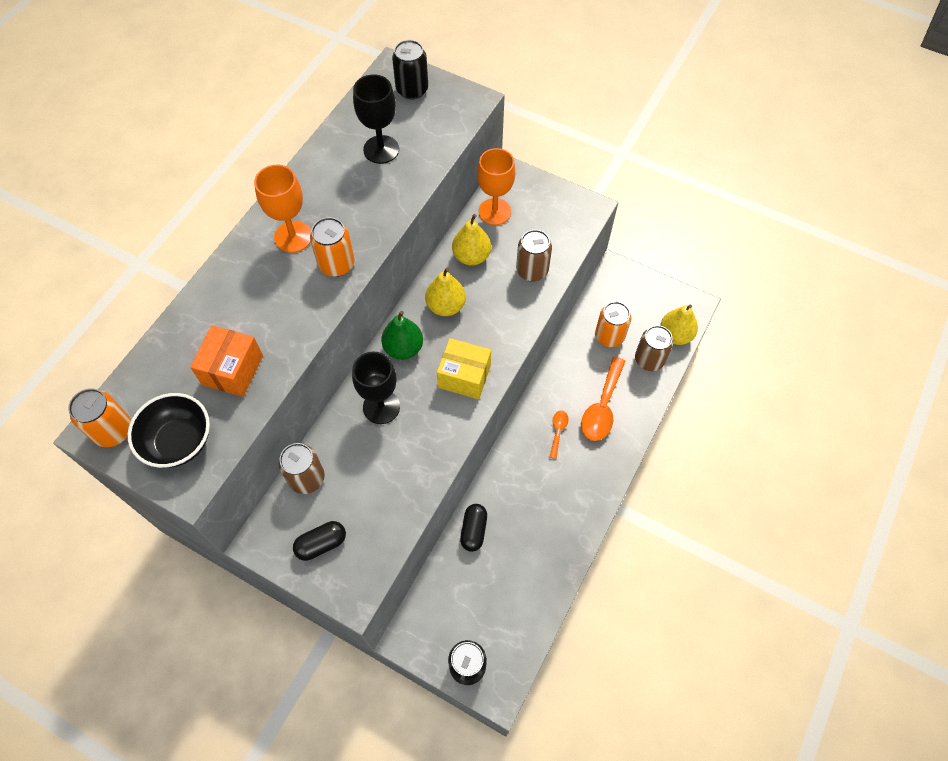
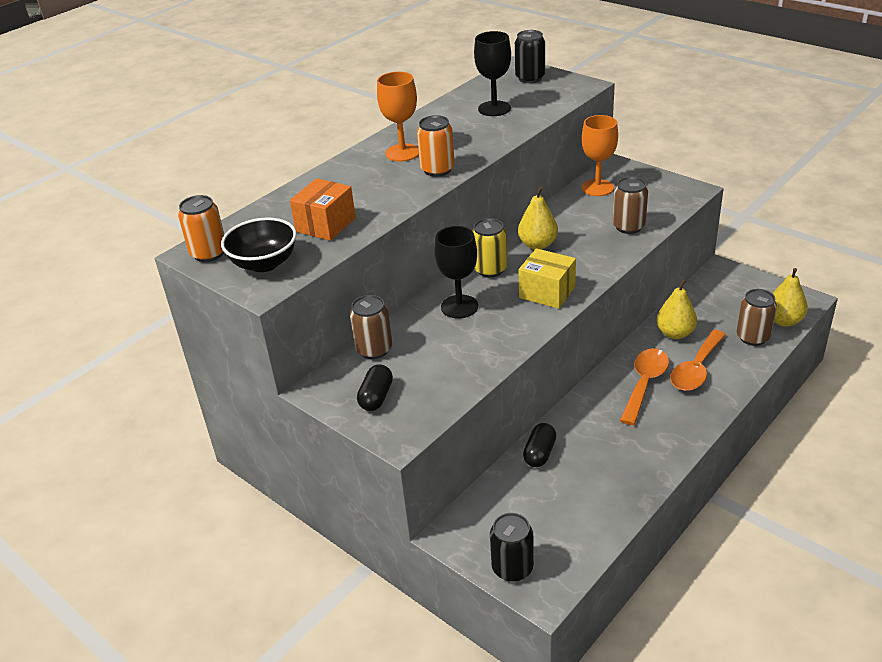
camera: 15 degrees right, 25 degrees down
black capsule [293,521,346,561] -> black capsule turned 60 degrees counterclockwise [357,364,393,411]
green pear [381,311,423,360] -> yellow can [473,218,507,277]
yellow pear [452,214,491,266] -> yellow pear moved to [656,279,697,339]
orange spoon [550,410,569,459] -> orange spoon [620,348,669,425], size x1.96
orange can [595,302,631,347] -> none

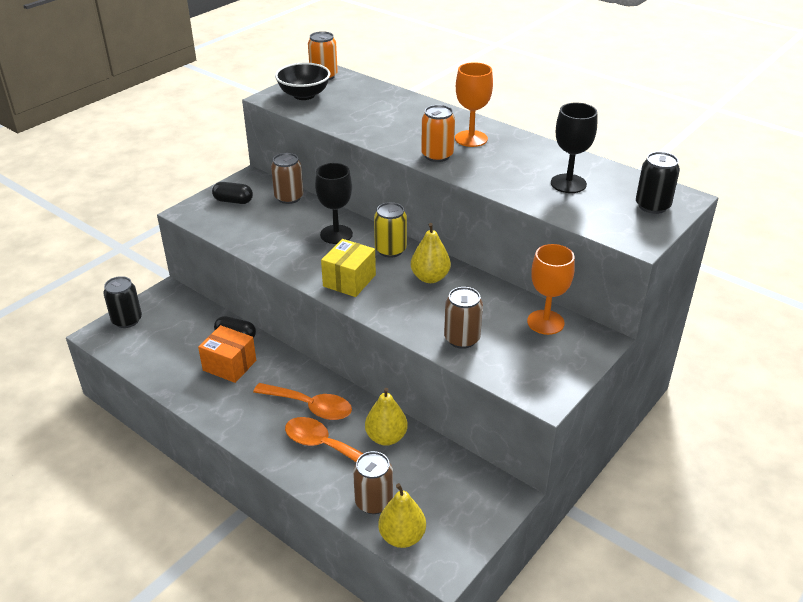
camera: 85 degrees right, 0 degrees up
orange box [290,178,356,241] -> orange box moved to [198,325,256,383]

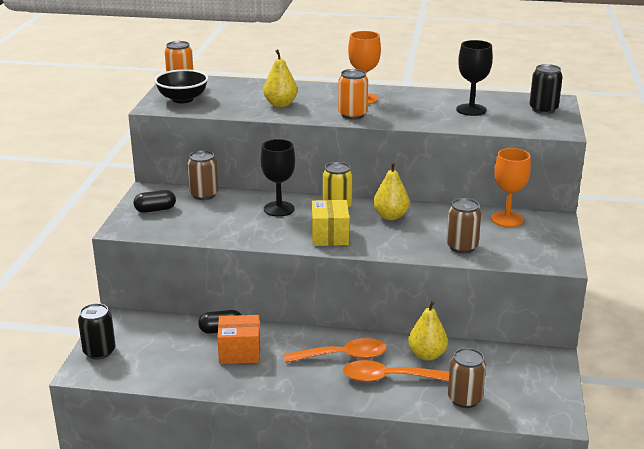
camera: 30 degrees left, 10 degrees down
yellow pear [378,483,426,548] -> yellow pear moved to [263,49,298,107]

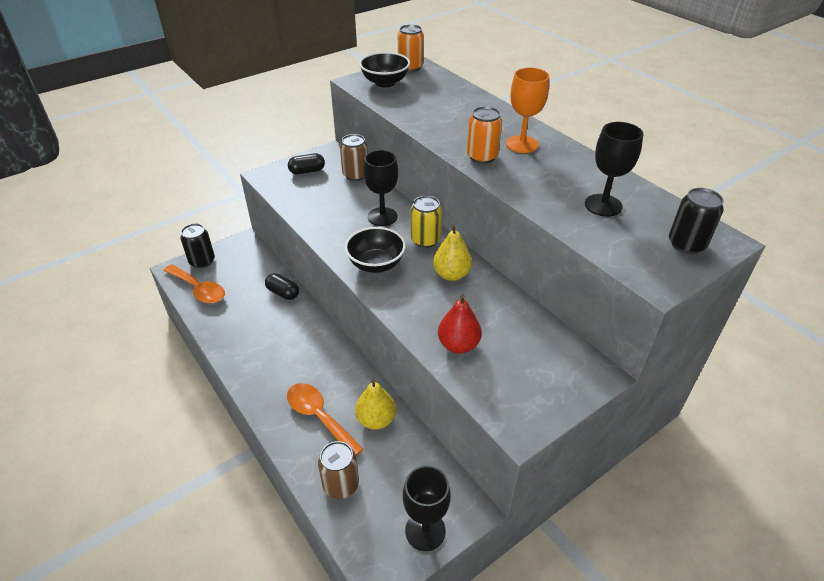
camera: 45 degrees right, 15 degrees up
black capsule [134,190,176,213] -> black capsule turned 45 degrees counterclockwise [288,153,325,174]
orange box [217,315,260,364] -> none
yellow pear [263,49,298,107] -> none
orange spoon [284,338,387,363] -> orange spoon moved to [164,264,225,303]
yellow box [311,200,350,246] -> black bowl [345,227,406,273]
brown can [446,198,481,253] -> red pear [438,294,482,353]
orange goblet [491,148,531,227] -> none
none -> black goblet [403,466,451,551]

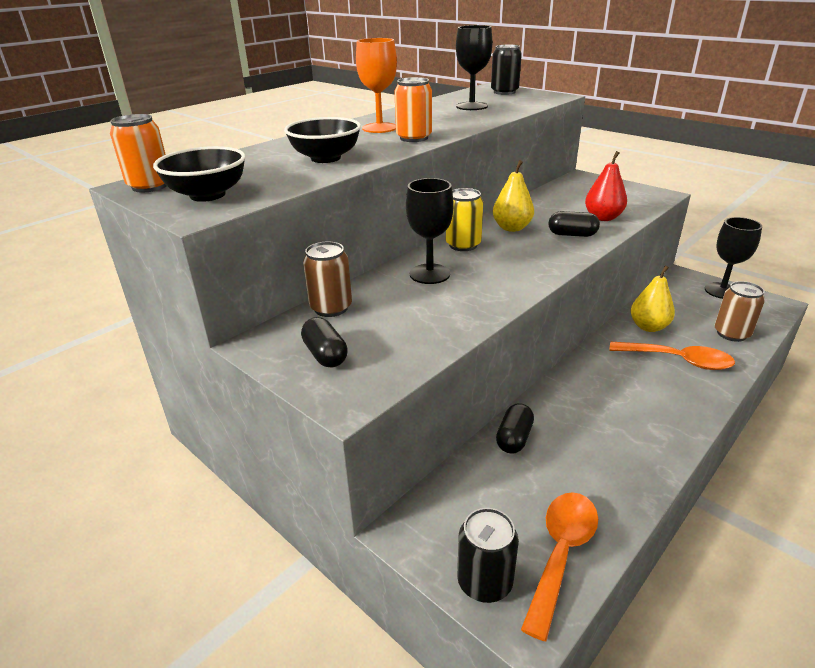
camera: 100 degrees left, 10 degrees down
orange spoon [287,383,363,456] -> orange spoon turned 105 degrees counterclockwise [609,342,735,370]
black bowl [345,227,406,273] -> black bowl moved to [284,117,361,163]
none -> black capsule [548,211,600,237]

